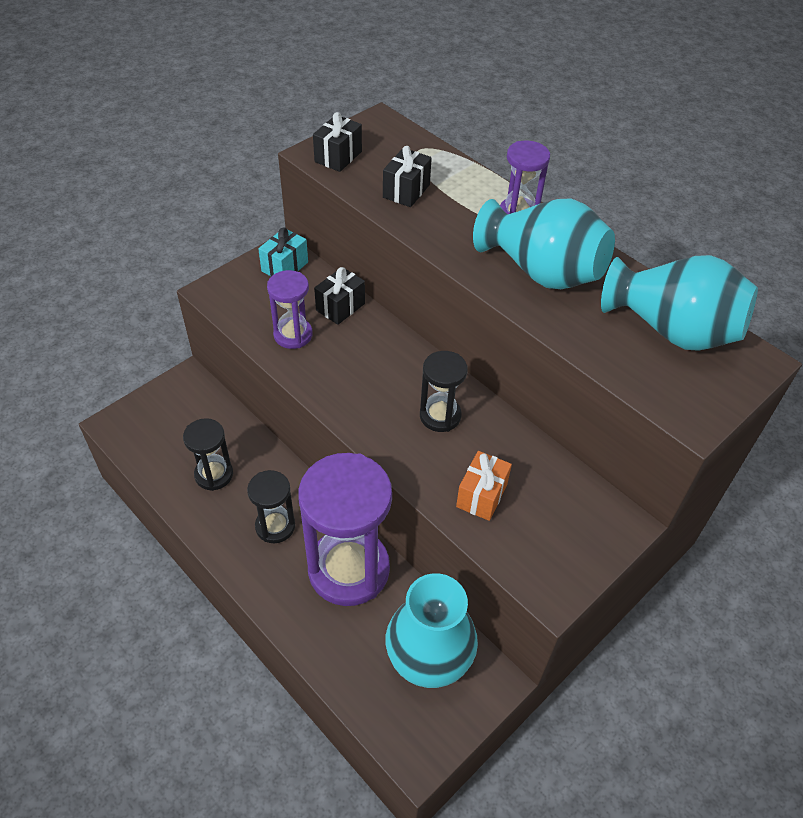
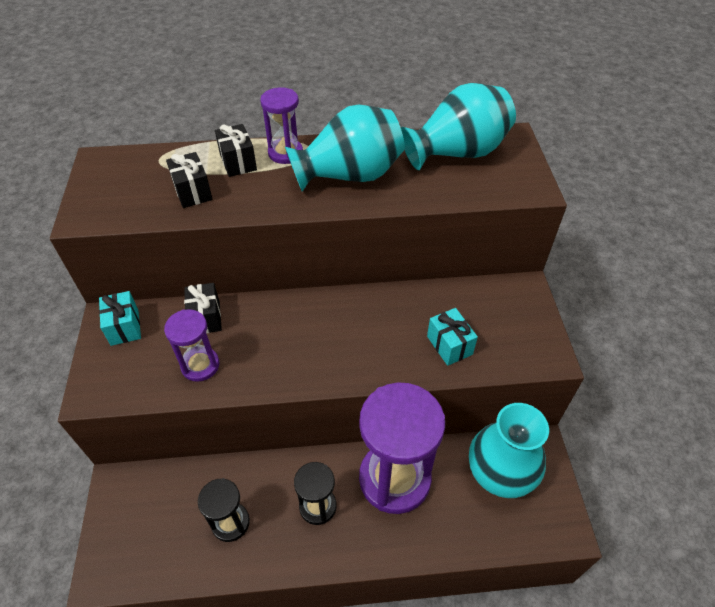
camera: 50 degrees left, 0 degrees up
black gift [313,112,362,172] -> black gift moved to [215,124,257,177]
black hourglass [420,351,468,432] -> none
orange gift [456,451,512,521] -> turquoise gift [427,308,478,366]

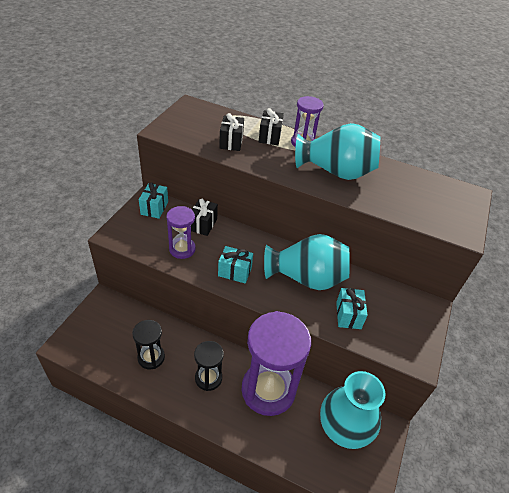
camera: 25 degrees right, 5 degrees down
turquoise vase [401,83,516,170] -> turquoise vase moved to [264,234,350,290]
none -> turquoise gift [218,246,253,284]

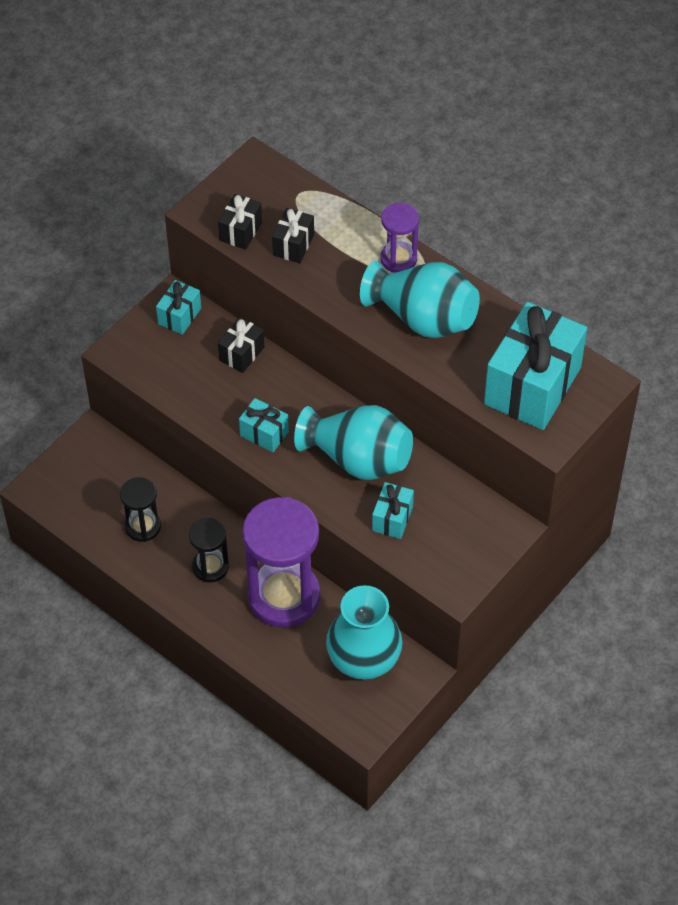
camera: 20 degrees right, 10 degrees up
purple hourglass [166,206,196,259] -> none
black gift [259,108,284,145] -> black gift moved to [218,194,262,250]
none -> turquoise gift [484,302,587,430]

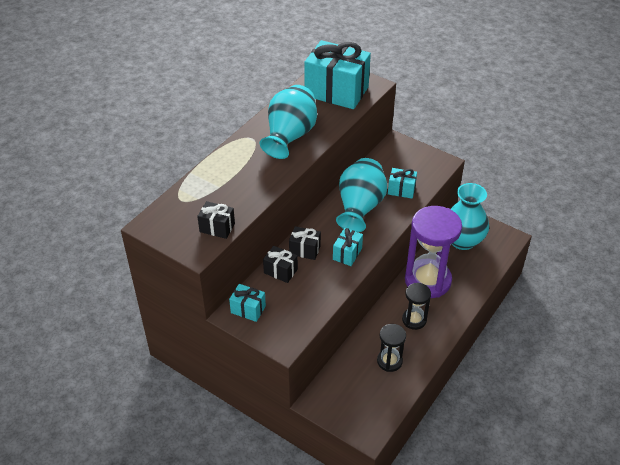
camera: 95 degrees left, 10 degrees down
black gift [272,208,314,263] -> black gift moved to [289,226,321,260]
purple hourglass [380,203,419,273] -> none

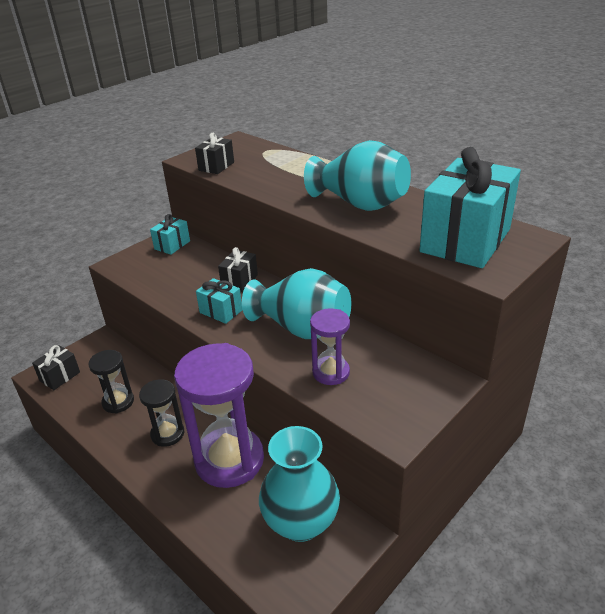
camera: 100 degrees right, 10 degrees down
black gift [263,246,298,283] -> black gift moved to [32,345,80,390]
turquoise gift [388,168,417,199] -> purple hourglass [310,308,350,385]

